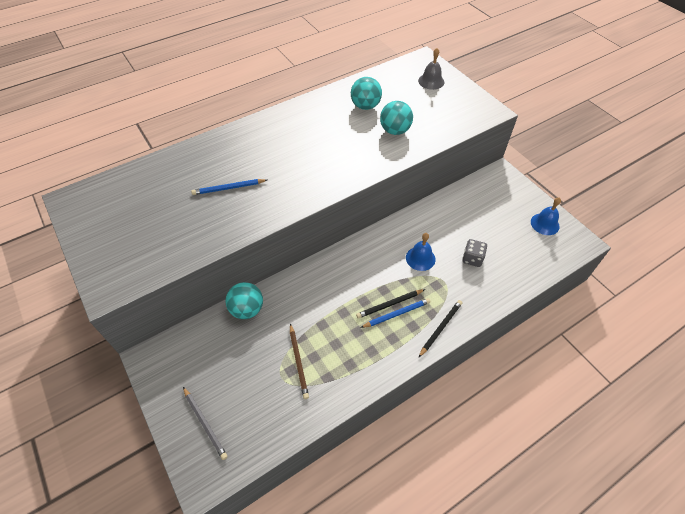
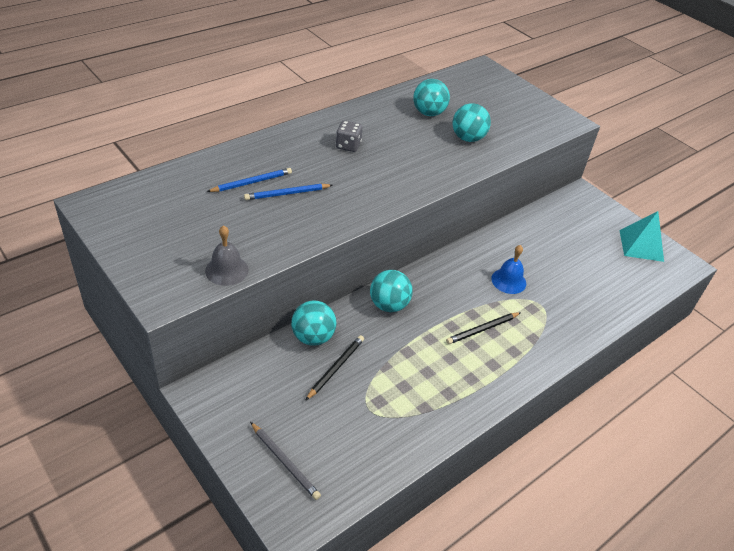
camera: 10 degrees left, 10 degrees down
brown pencil [290,323,309,399] -> none
blue pencil [360,298,430,328] -> blue pencil moved to [207,168,292,192]
grey bell [418,48,444,90] -> grey bell moved to [205,225,249,286]
black pencil [418,300,462,358] -> black pencil moved to [305,335,364,401]
grey dice [462,239,487,267] -> grey dice moved to [336,120,363,152]
blue bell [531,197,561,235] -> turquoise pyramid [619,211,664,262]
none -> turquoise ball [370,270,413,312]

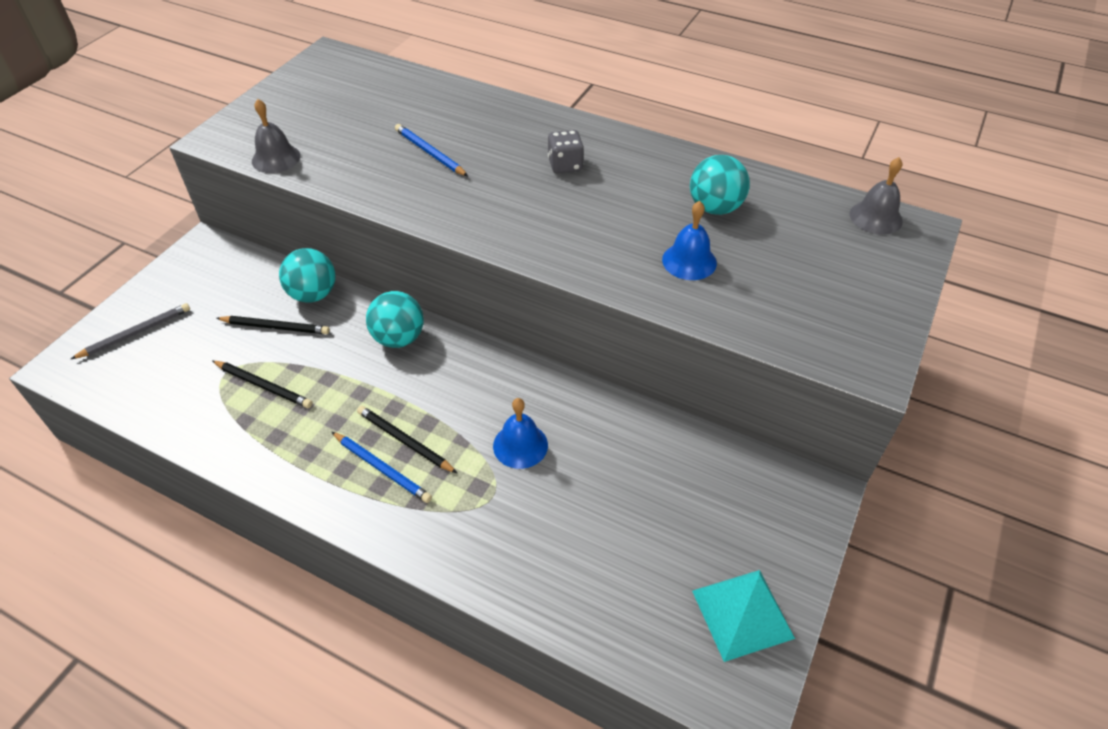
camera: 70 degrees right, 5 degrees up
blue pencil [207,168,292,192] -> blue pencil moved to [332,432,432,503]
grey pencil [250,422,321,500] -> grey pencil turned 150 degrees counterclockwise [71,303,190,359]
turquoise ball [453,103,491,142] -> blue bell [662,201,717,280]
none -> black pencil [212,361,313,408]
none -> grey bell [850,157,903,235]

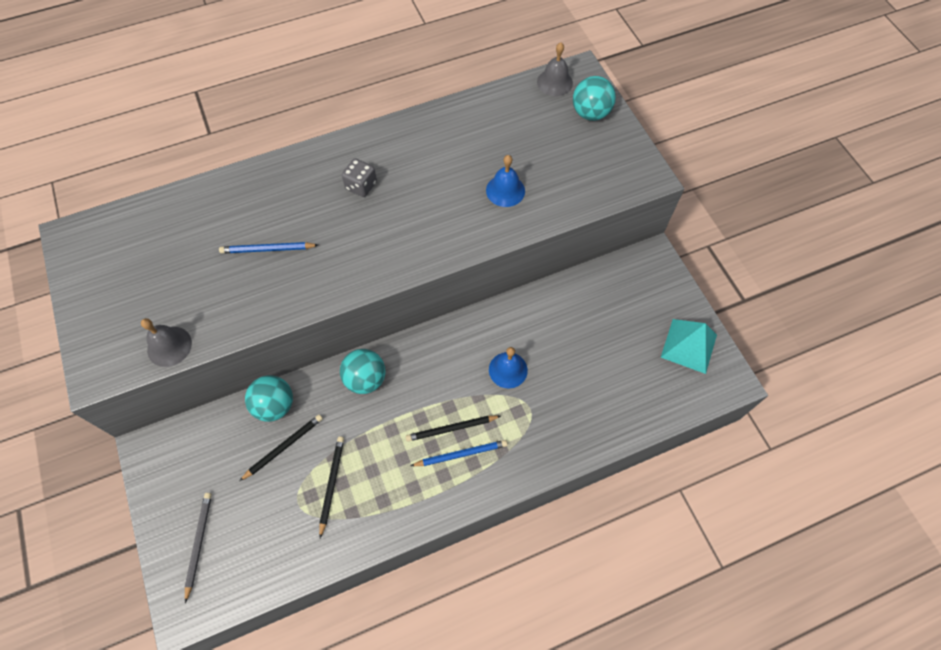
camera: 50 degrees left, 15 degrees up
black pencil [212,361,313,408] -> black pencil turned 60 degrees counterclockwise [319,437,344,538]
turquoise ball [690,155,750,215] -> turquoise ball moved to [573,76,616,121]

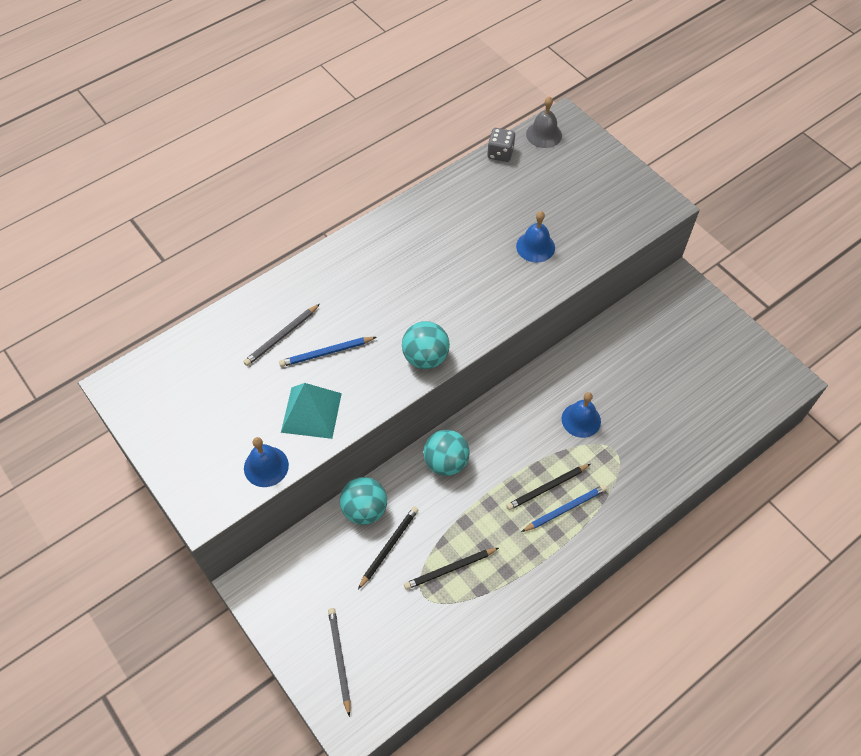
camera: 15 degrees left, 5 degrees down
grey bell [141,318,192,367] -> blue bell [244,437,289,487]
black pencil [319,437,344,538] -> black pencil turned 105 degrees counterclockwise [404,548,499,590]
grey dice [342,158,377,197] -> grey dice moved to [487,128,515,162]
turquoise ball [573,76,616,121] -> turquoise ball moved to [402,321,450,369]
turquoise pyramid [661,319,717,374] -> turquoise pyramid moved to [281,383,342,439]
none -> grey pencil [243,304,320,366]

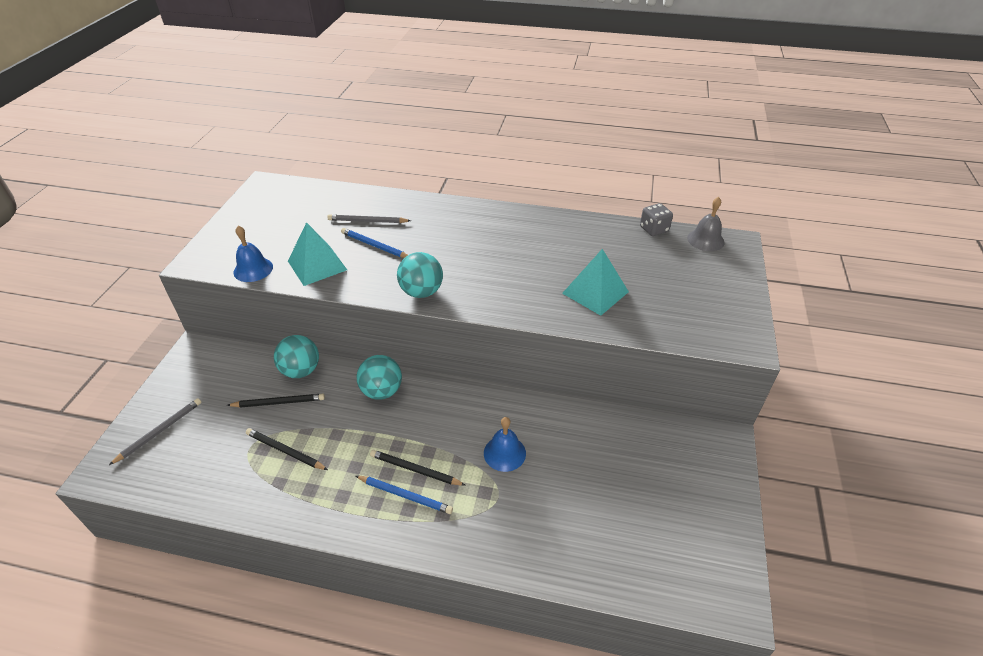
camera: 50 degrees right, 15 degrees down
blue bell [516,211,555,263] -> turquoise pyramid [562,249,629,316]

